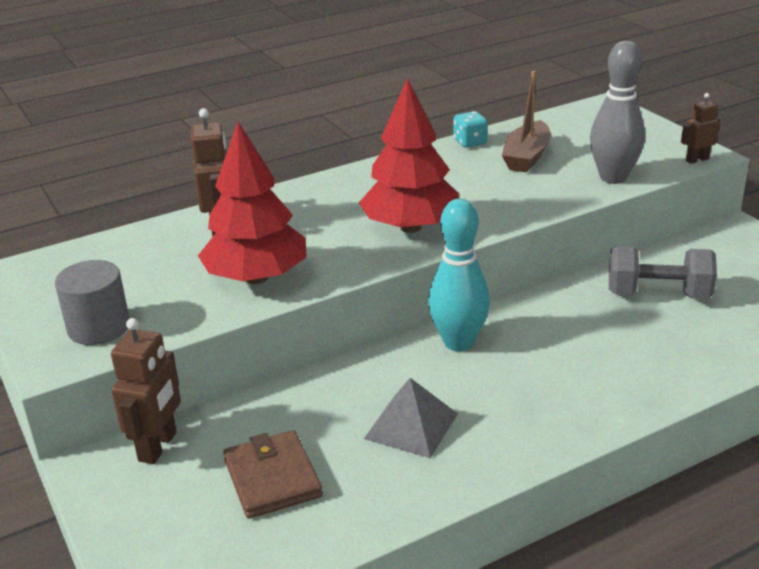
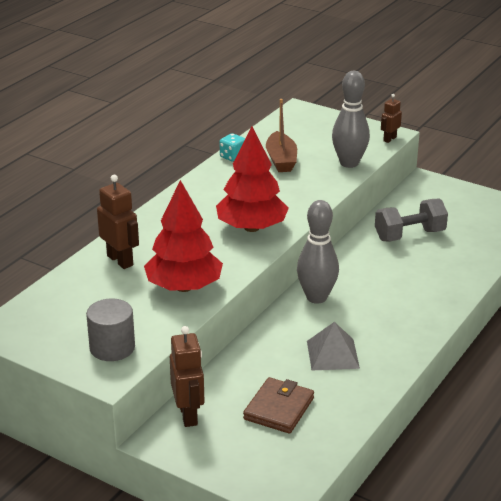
camera: 30 degrees left, 0 degrees up
brown wallet [223,430,323,519] -> brown wallet turned 75 degrees clockwise [243,377,314,434]
turquoise bowling pin [428,199,490,351] -> grey bowling pin [297,200,339,304]

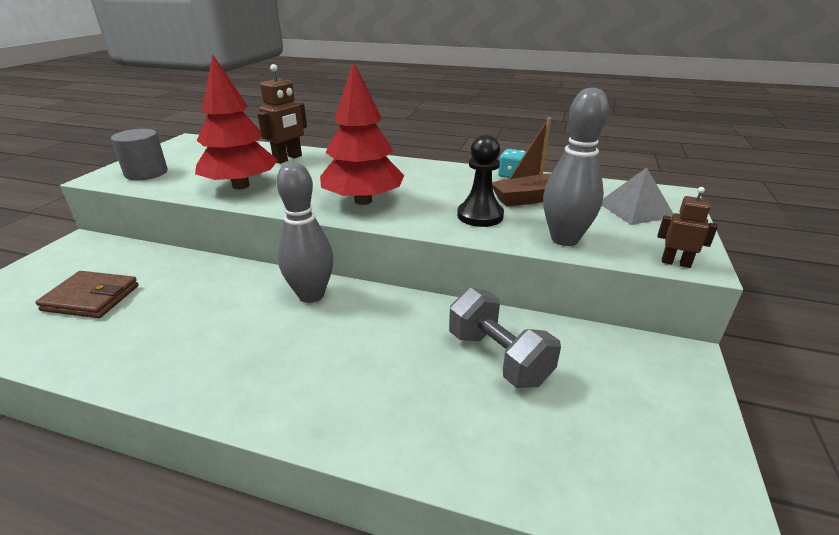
camera: 75 degrees right, 0 degrees up
brown robot [170,326,204,427] -> none
grey pyramid [307,322,360,370] -> grey pyramid moved to [602,167,673,225]
none -> black pawn [457,134,504,227]

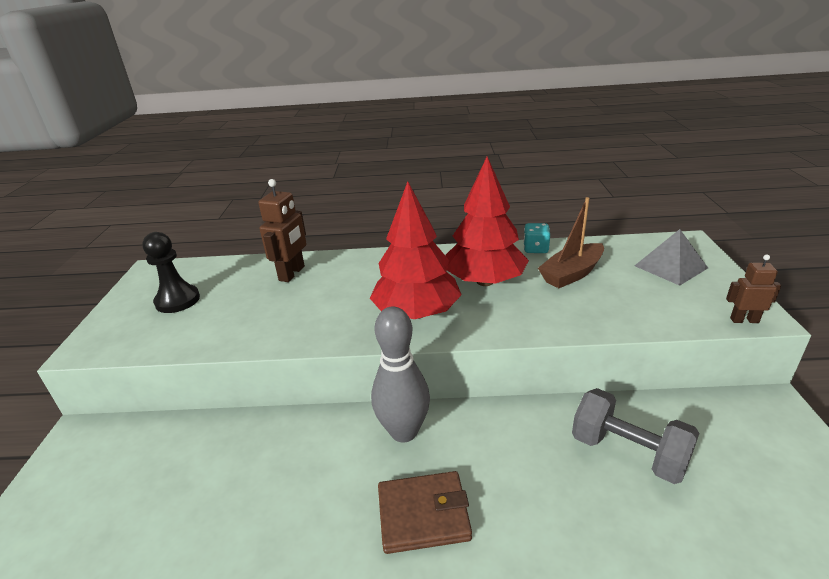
camera: 15 degrees left, 0 degrees up
brown wallet [35,271,139,318] -> brown wallet moved to [378,471,472,554]
grey cylinder [111,129,168,180] -> none
red tree [195,54,278,189] -> red tree moved to [446,157,529,286]
black pawn [457,134,504,227] -> black pawn moved to [142,232,200,313]
grey bowling pin [543,87,609,246] -> none

